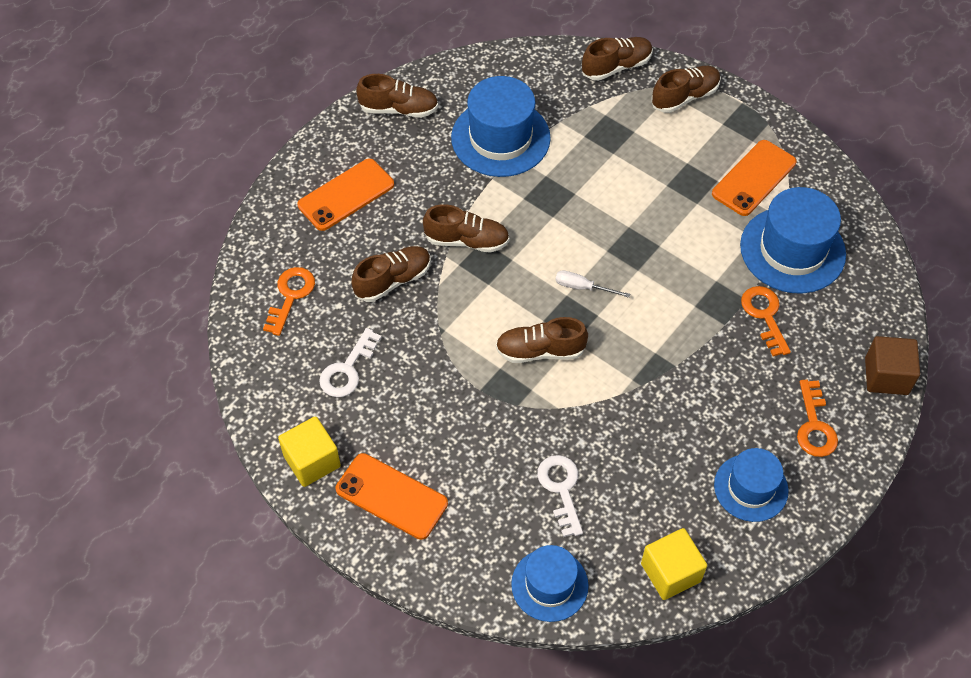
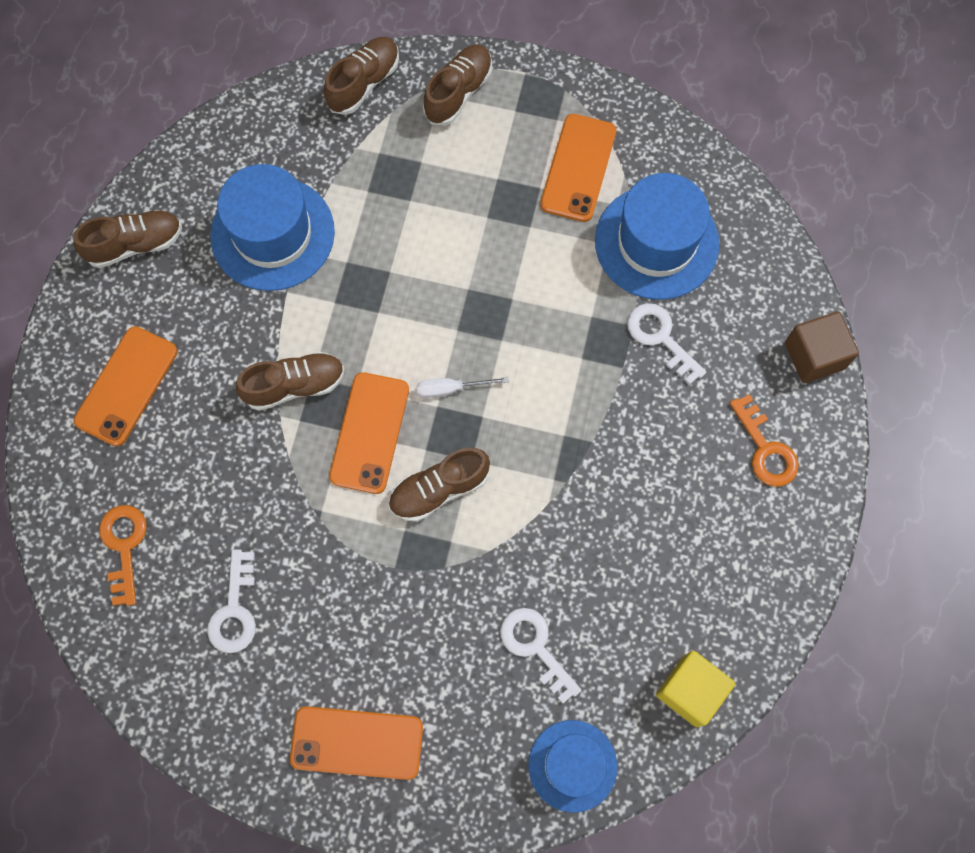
camera: 25 degrees left, 15 degrees up
yellow cube [278,416,341,487] -> none
brown shoe [351,246,431,302] -> none
blue hat [714,448,788,522] -> none
orange key [741,286,791,356] -> white key [627,303,706,385]
none -> orange phone [329,372,409,494]

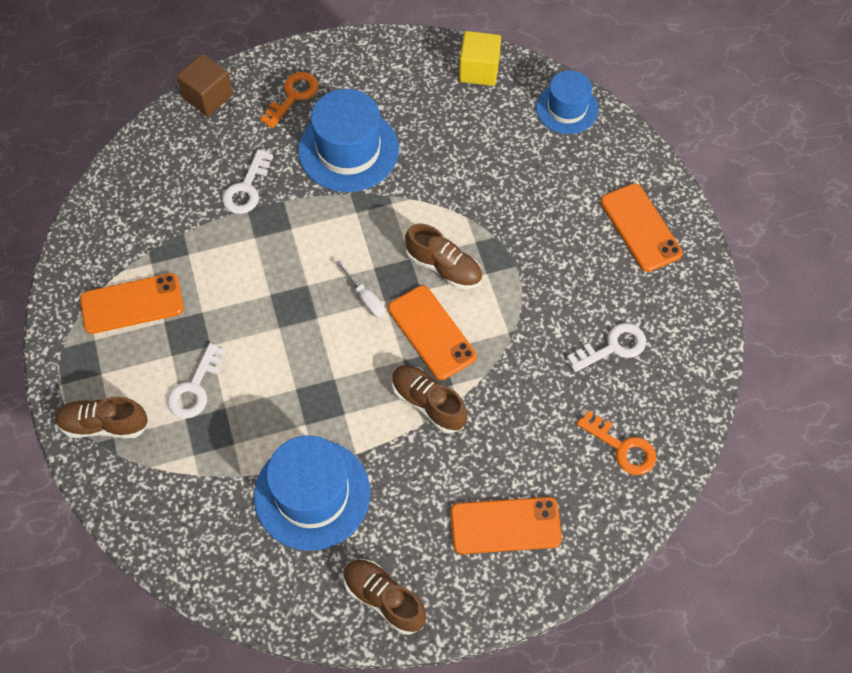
camera: 120 degrees left, 10 degrees down
orange key [99,505,147,606] -> orange key turned 105 degrees counterclockwise [577,410,656,475]
brown shoe [324,37,399,115] -> none
orange phone [329,372,409,494] -> orange phone turned 75 degrees clockwise [388,285,477,380]
white key [500,608,582,704] -> white key moved to [167,343,226,418]
blue hat [595,173,719,300] -> blue hat moved to [298,89,399,192]

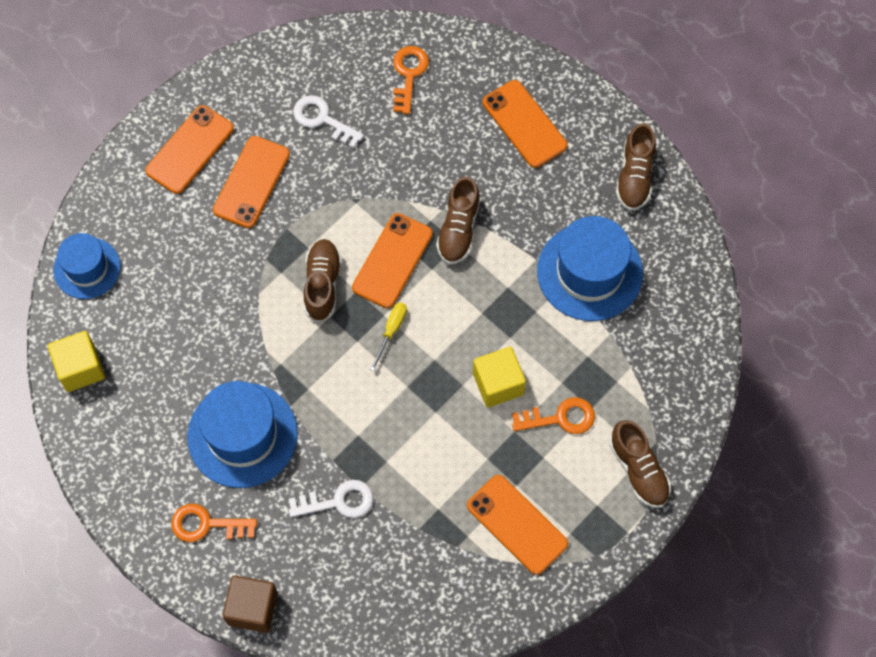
camera: 120 degrees left, 5 degrees up
white key [167,343,226,418] -> orange key [512,397,595,434]
white screwdriver [336,260,385,318] -> yellow screwdriver [370,302,407,371]
none -> orange phone [213,136,290,228]
none -> yellow cube [473,347,526,407]

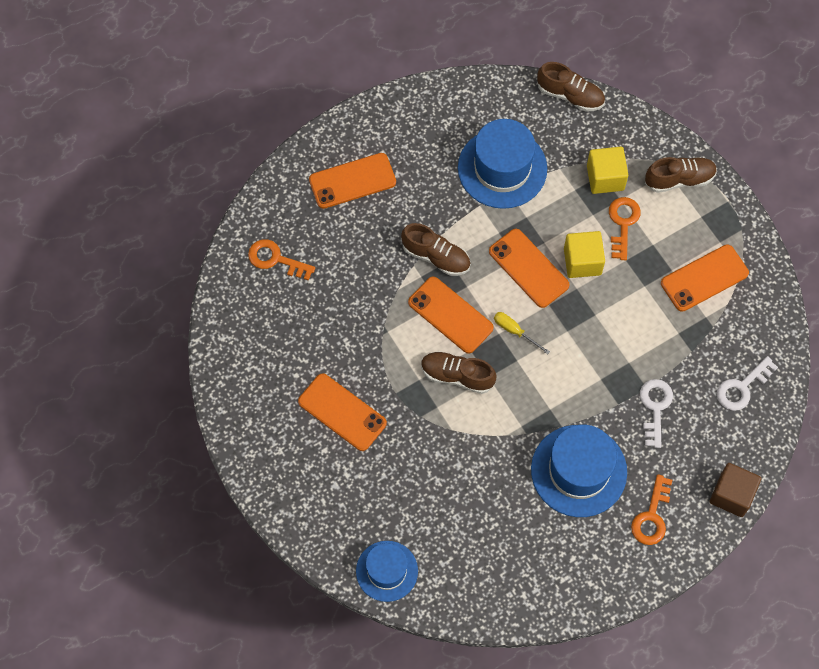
camera: 75 degrees left, 0 degrees up
yellow cube [48,331,105,392] -> yellow cube moved to [587,147,628,194]
orange phone [145,105,234,194] -> orange phone moved to [489,229,570,308]
white key [293,95,364,148] -> white key moved to [717,356,778,411]
brown shoe [616,123,656,211] -> brown shoe moved to [537,62,605,111]

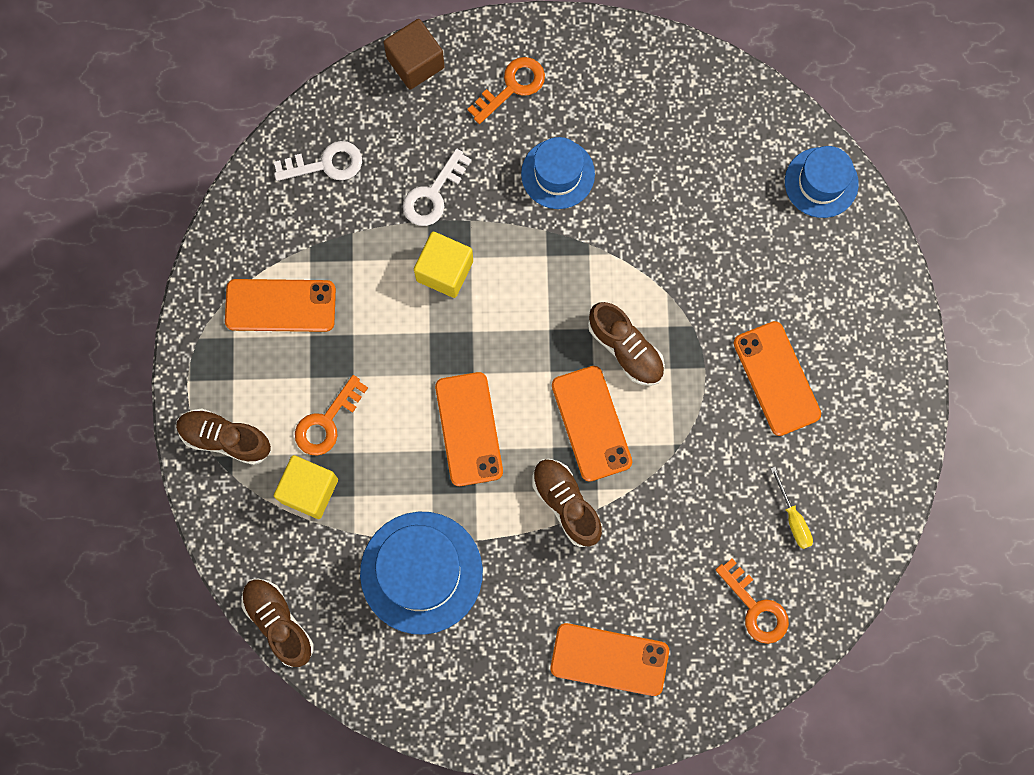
camera: 150 degrees left, 10 degrees up
yellow screwdriver [494,312,550,354] -> yellow screwdriver moved to [770,467,813,549]
blue hat [531,425,627,517] -> blue hat [521,137,595,209], size x0.63
yellow cube [564,231,605,278] -> yellow cube moved to [414,232,473,298]

